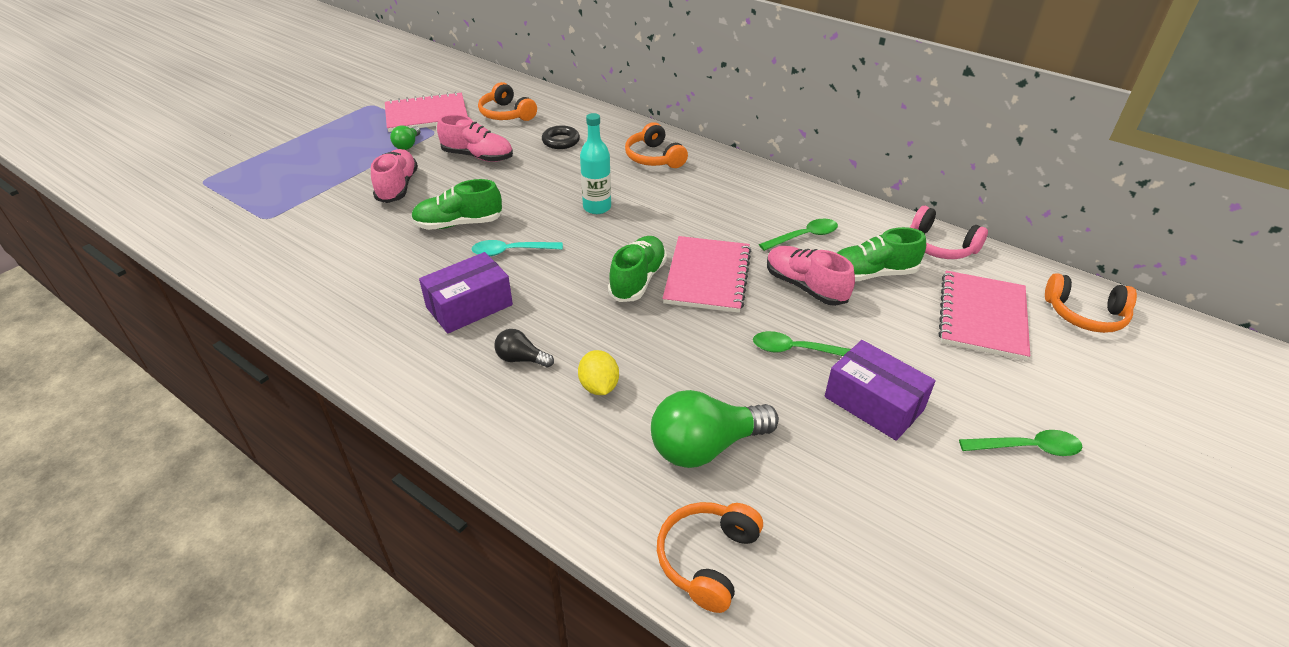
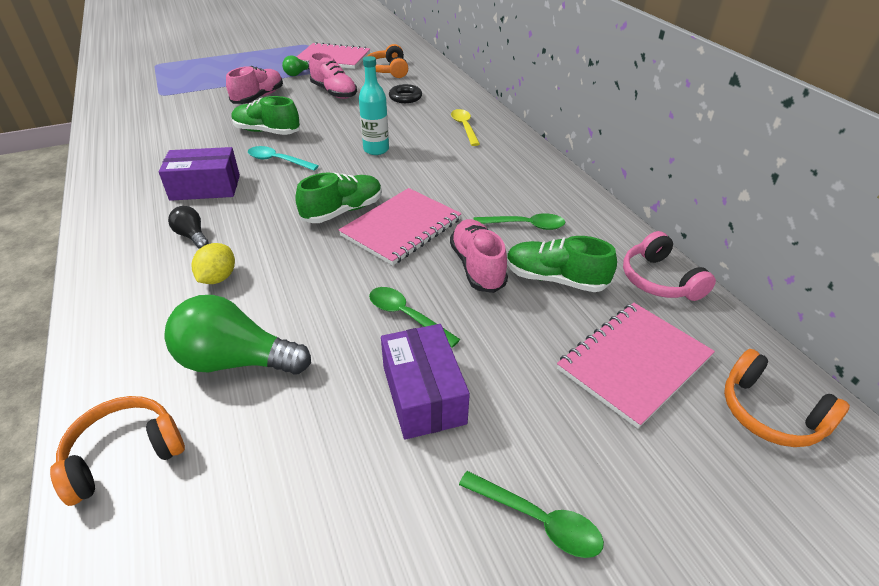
camera: 30 degrees right, 0 degrees up
orange headphones [625,122,688,168] -> yellow spoon [451,109,480,146]

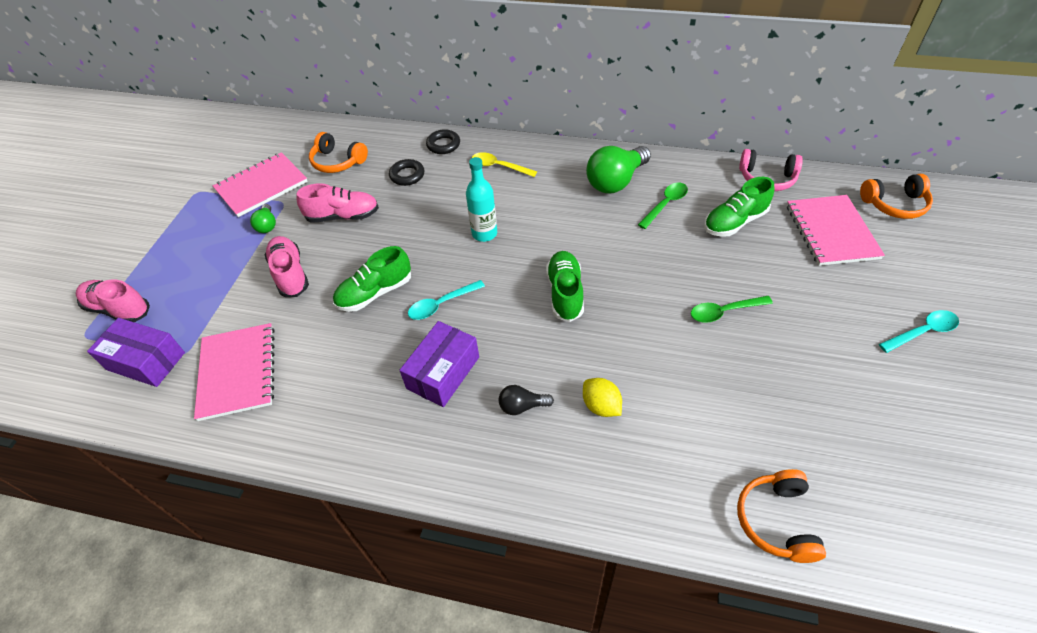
camera: 50 degrees left, 10 degrees up
green light bulb [164,295,311,375] -> green light bulb moved to [586,146,651,193]
pink notebook [339,188,462,266] -> pink notebook moved to [194,323,275,421]
purple box [381,324,470,440] -> purple box moved to [87,318,185,387]
pink shoe [450,219,508,293] -> pink shoe moved to [76,280,150,322]
green spoon [459,471,604,558] -> turquoise spoon [879,310,959,353]
none -> black ring [426,129,460,154]

